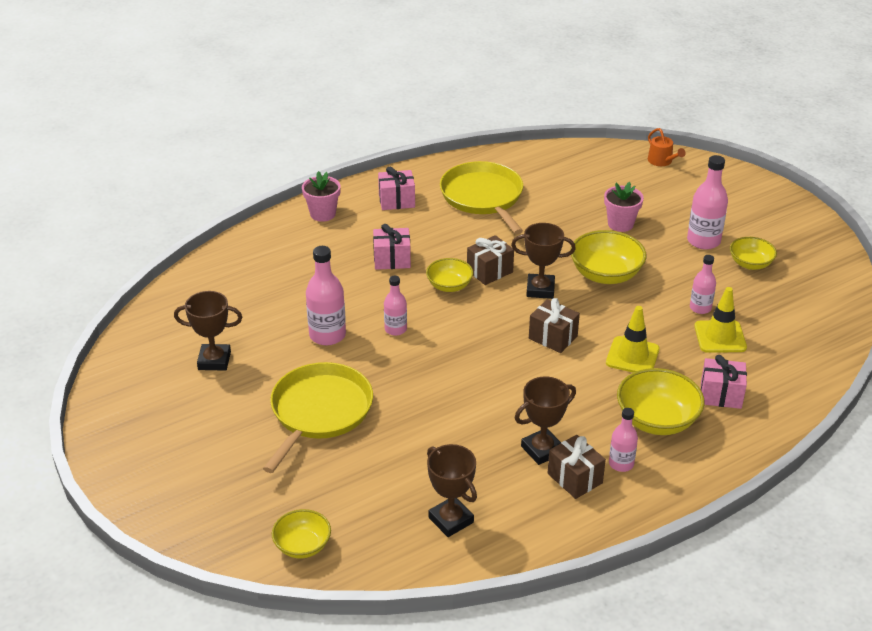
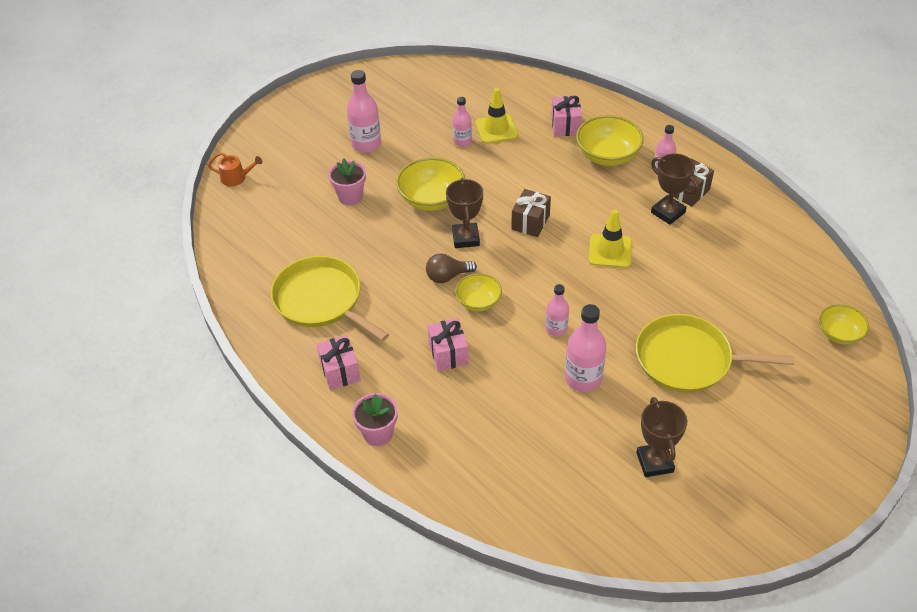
camera: 100 degrees left, 10 degrees up
brown trophy [427,444,477,537] -> none
yellow pan [440,161,523,234] -> yellow pan turned 75 degrees clockwise [271,256,389,341]
brown gift [467,235,514,285] -> brown light bulb [426,253,477,283]
yellow traffic cone [606,306,660,372] -> yellow traffic cone moved to [589,209,632,268]
orange watering can [648,128,685,166] -> orange watering can turned 45 degrees clockwise [208,152,262,187]
yellow bowl [730,237,777,270] -> none

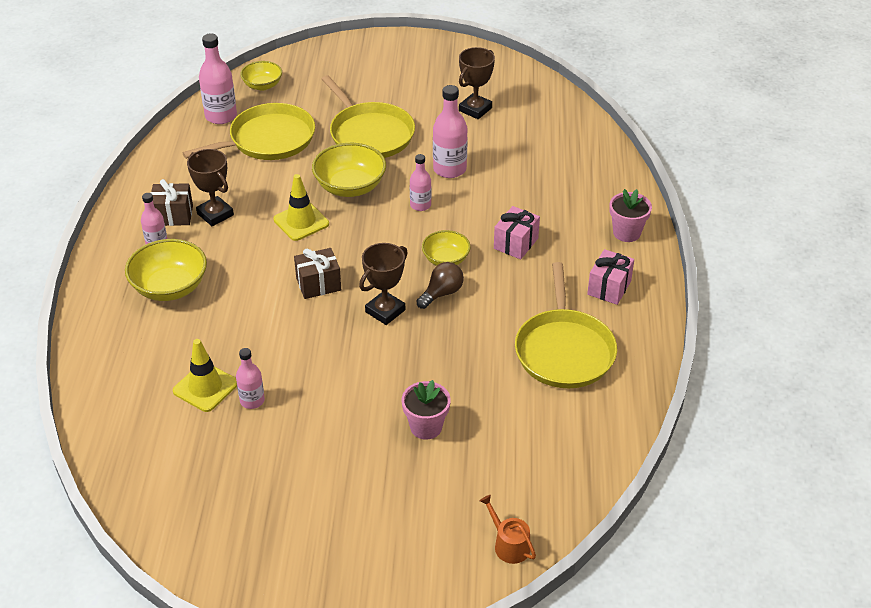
camera: 135 degrees left, 5 degrees down
pink bottle [347,70,381,153] -> pink bottle moved to [199,34,237,124]
yellow bowl [396,157,465,211] -> yellow bowl moved to [312,143,386,197]
brown light bulb [426,253,477,283] -> brown light bulb turned 75 degrees counterclockwise [416,262,464,309]
pink gift [551,96,582,136] -> none
brown trophy [651,154,699,225] -> brown trophy turned 45 degrees counterclockwise [187,149,234,226]
none -> yellow pan [183,103,315,160]

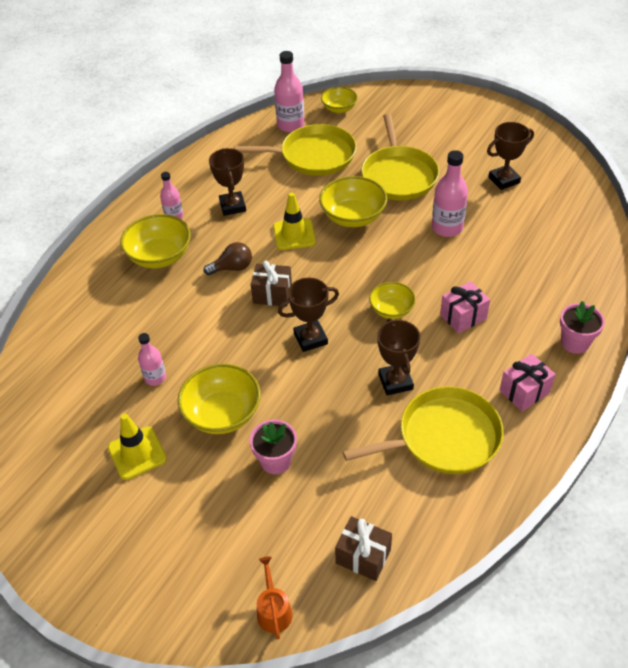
camera: 30 degrees right, 5 degrees up
brown gift [151,179,193,226] -> brown gift moved to [335,516,392,581]
yellow traffic cone [173,339,237,412] -> yellow traffic cone moved to [108,413,167,480]
pink bottle [410,154,431,211] -> none
brown light bulb [416,262,464,309] -> brown light bulb moved to [203,242,252,275]
yellow pan [515,262,617,388] -> yellow pan turned 135 degrees counterclockwise [343,386,504,474]
none -> yellow bowl [178,364,261,434]
none -> brown trophy [377,318,420,396]

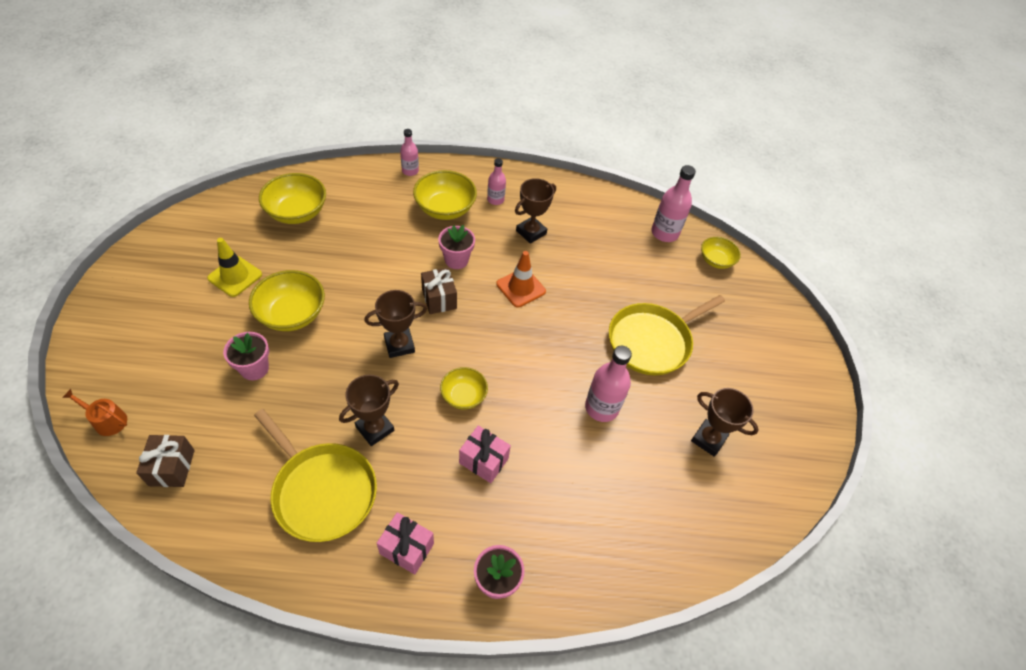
camera: 55 degrees right, 5 degrees up
pink bottle [138,333,166,386] -> pink bottle moved to [400,129,419,176]
brown light bulb [203,242,252,275] -> pink flower pot [438,225,475,269]
yellow pan [235,124,357,176] -> none
orange watering can [257,556,293,639] -> orange watering can turned 120 degrees counterclockwise [62,389,127,436]
yellow traffic cone [273,192,316,250] -> orange traffic cone [496,251,546,308]
brown trophy [278,278,339,352] -> brown trophy turned 60 degrees counterclockwise [364,290,427,358]
yellow bowl [319,176,387,227] -> yellow bowl moved to [259,173,326,224]

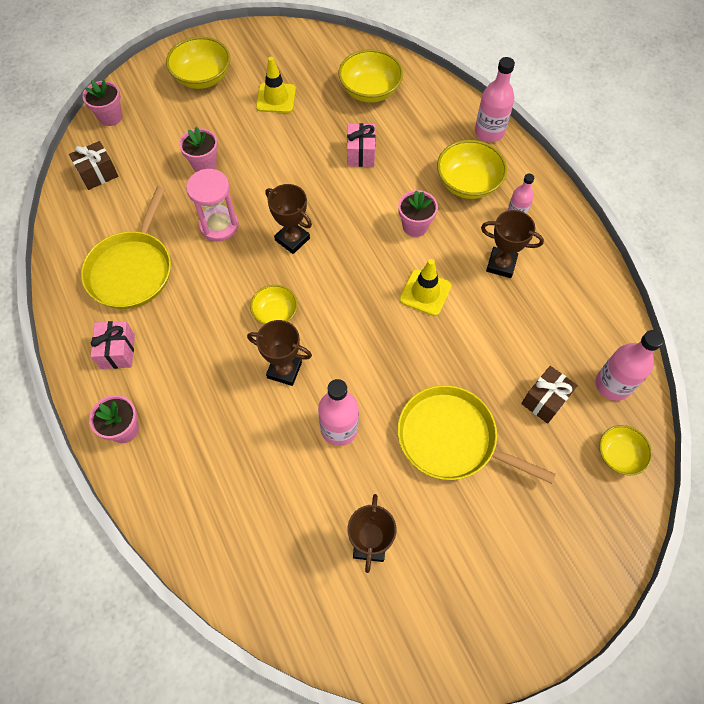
camera: 65 degrees right, 10 degrees up
orange watering can [62,389,127,436] -> pink flower pot [82,80,122,126]
yellow bowl [249,270,325,331] -> yellow bowl moved to [166,37,230,89]
brown trophy [339,374,399,446] -> brown trophy moved to [247,320,312,386]
pink bottle [400,129,419,176] -> pink bottle [475,57,515,142], size x1.63
brown gift [421,268,457,314] -> brown gift moved to [521,366,578,424]
pink gift [459,425,511,483] -> pink gift moved to [347,123,376,167]
orange traffic cone [496,251,546,308] -> yellow traffic cone [399,259,451,316]
none -> pink hourglass [186,169,239,241]

